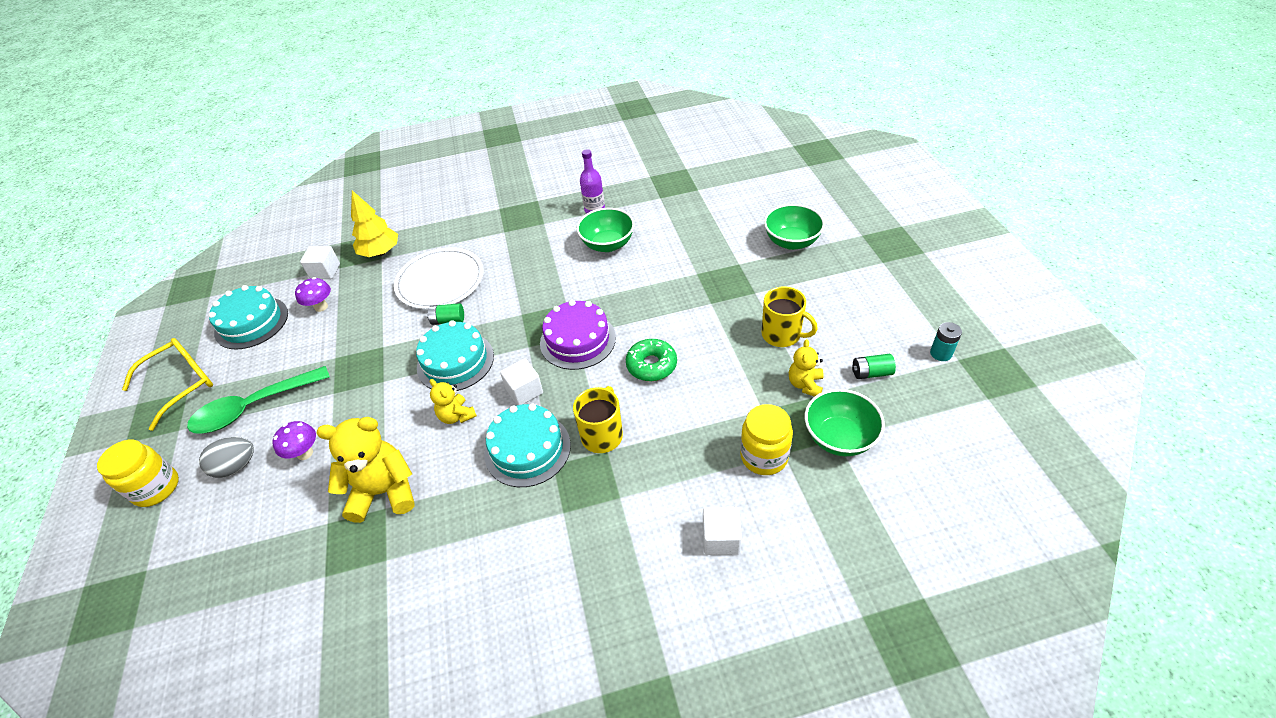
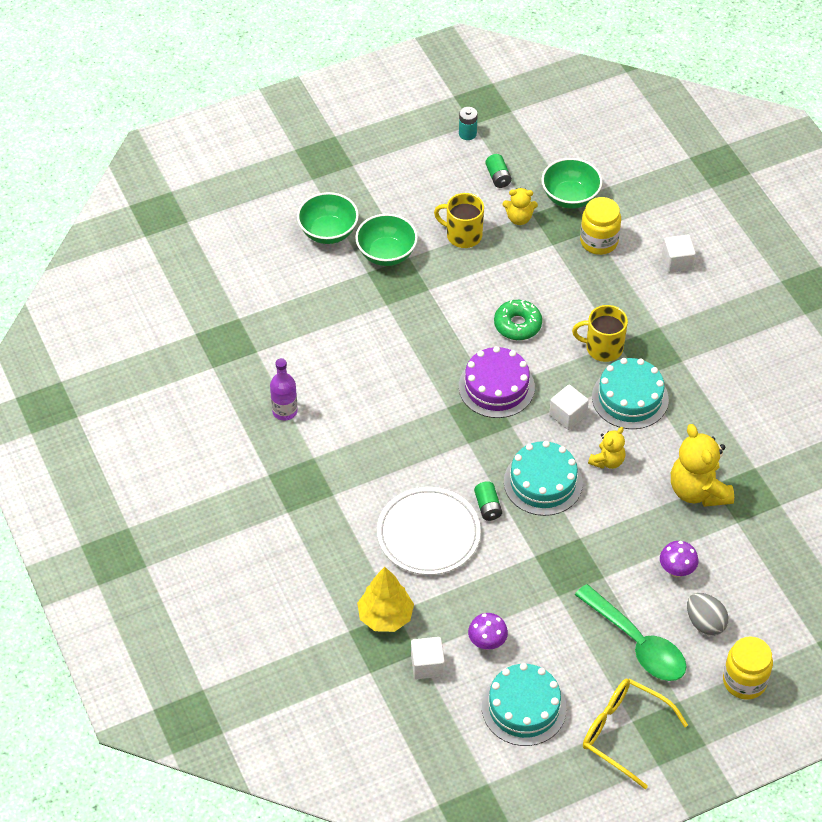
camera: 105 degrees left, 5 degrees up
green bowl [577,208,635,252] -> green bowl moved to [355,214,418,266]
yellow mug [761,286,818,347] -> yellow mug turned 90 degrees counterclockwise [434,193,484,248]

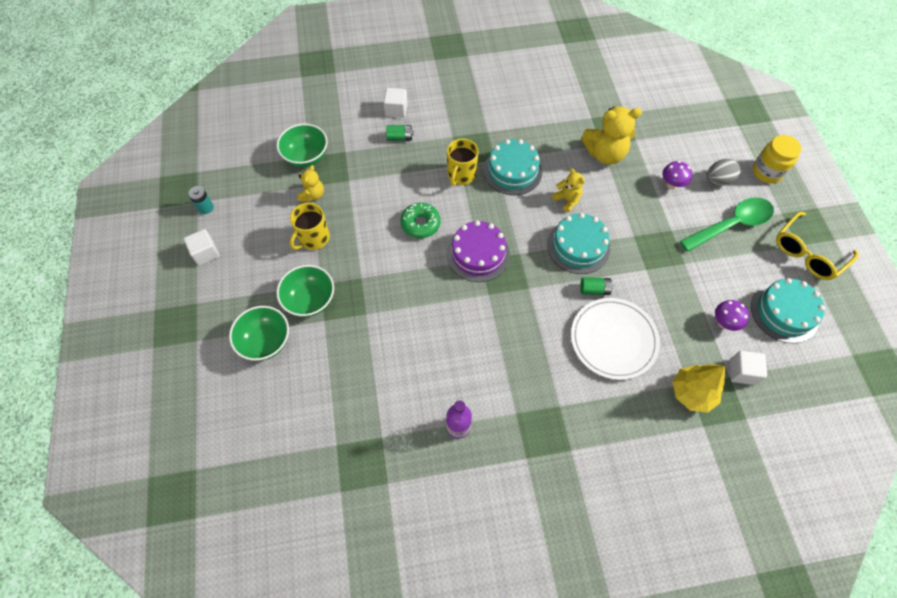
camera: 75 degrees left, 10 degrees up
green battery [485,154,512,188] -> green battery moved to [386,125,414,141]
white cube [549,385,589,430] -> white cube moved to [183,229,220,266]
yellow jar [580,197,621,255] -> none

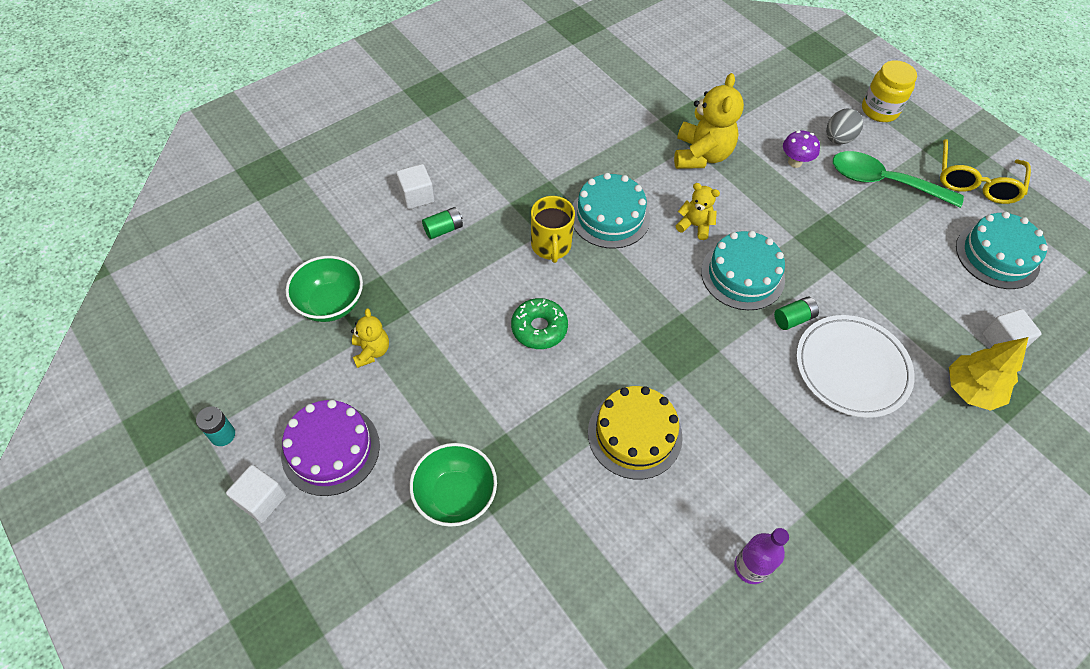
camera: 30 degrees left, 5 degrees down
green bowl [229,306,289,361] -> none
yellow mug [290,203,330,250] -> none
purple cake [447,220,510,282] -> purple cake moved to [281,400,380,496]
yellow teddy bear [581,107,642,164] -> yellow teddy bear turned 45 degrees counterclockwise [674,73,744,169]
green spoon [680,197,774,252] -> green spoon turned 105 degrees counterclockwise [833,151,964,208]
purple mushroom [715,300,749,331] -> none
none -> yellow cake [588,386,683,479]

